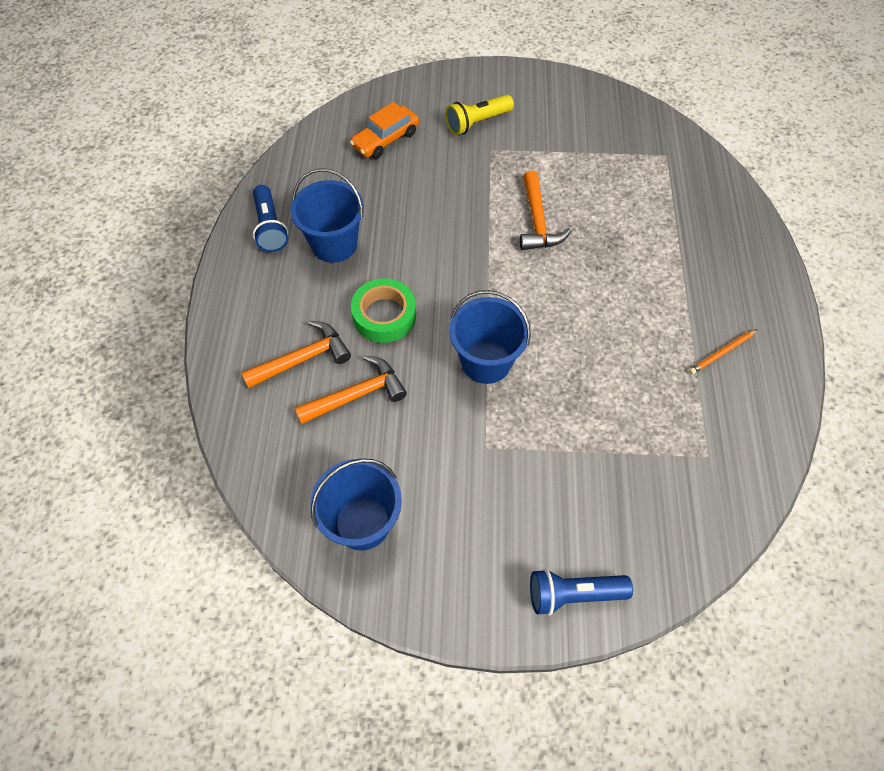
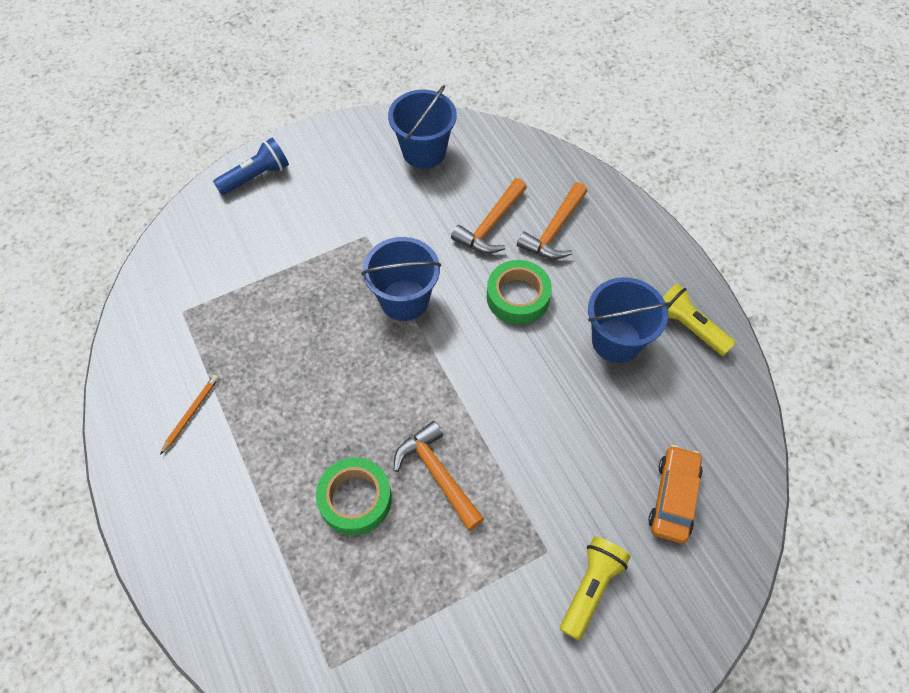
camera: 150 degrees right, 0 degrees up
blue flashlight [253,185,288,252] -> yellow flashlight [663,283,736,356]
none -> green tape [316,458,392,535]

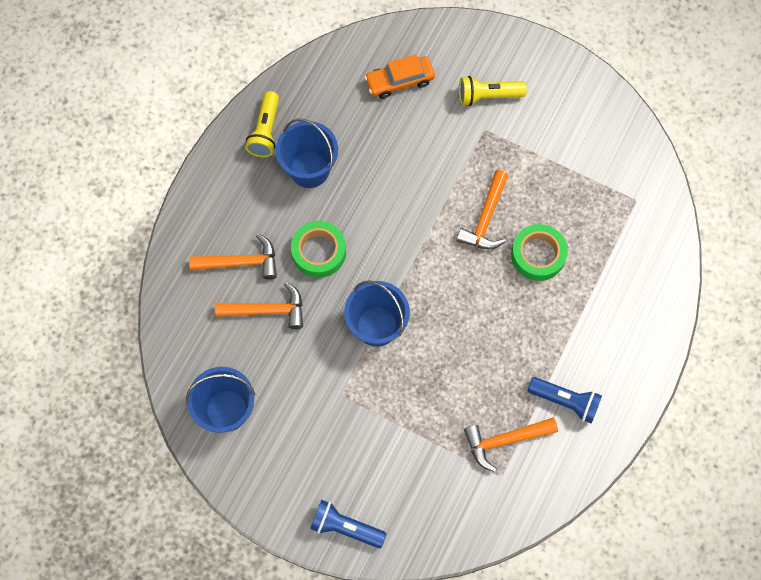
camera: 125 degrees left, 10 degrees up
orange pencil [160,375,219,455] -> blue flashlight [528,377,602,424]
none -> orange hammer [464,418,558,472]

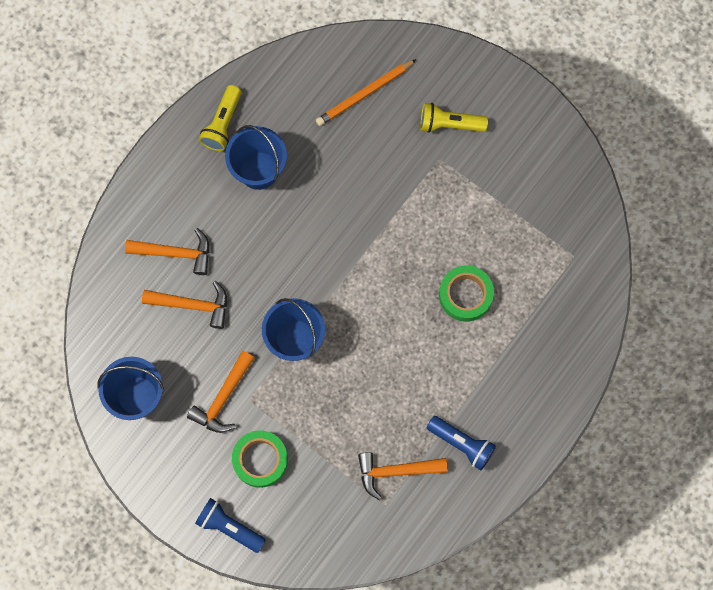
camera: 10 degrees right, 5 degrees up
green tape [291,221,346,278] -> green tape moved to [232,431,288,488]
orange car [364,54,435,99] -> orange pencil [316,59,417,126]
orange hammer [456,170,508,249] -> orange hammer moved to [187,351,254,433]

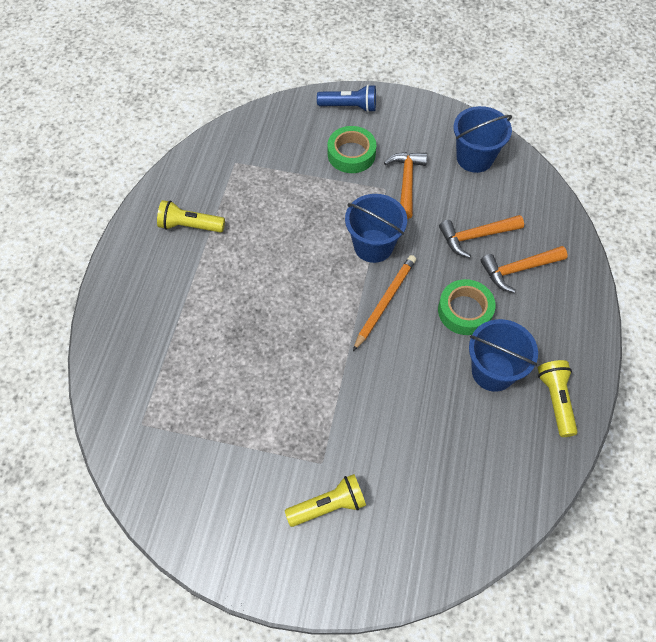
camera: 155 degrees right, 15 degrees down
orange pencil [316,59,417,126] -> orange pencil moved to [353,255,416,351]
orange hammer [358,452,448,500] -> none
blue flashlight [427,416,496,470] -> yellow flashlight [157,200,225,233]
green tape [439,265,494,322] -> green tape moved to [438,279,496,335]

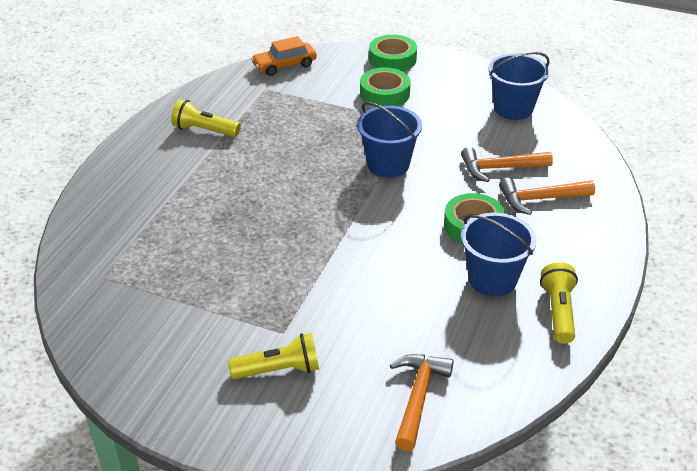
camera: 10 degrees right, 20 degrees down
blue flashlight [317,85,376,112] -> green tape [369,35,417,71]
orange pencil [353,255,416,351] -> none
orange hammer [384,152,427,219] -> orange hammer moved to [390,354,454,451]
none -> orange car [251,36,317,76]

